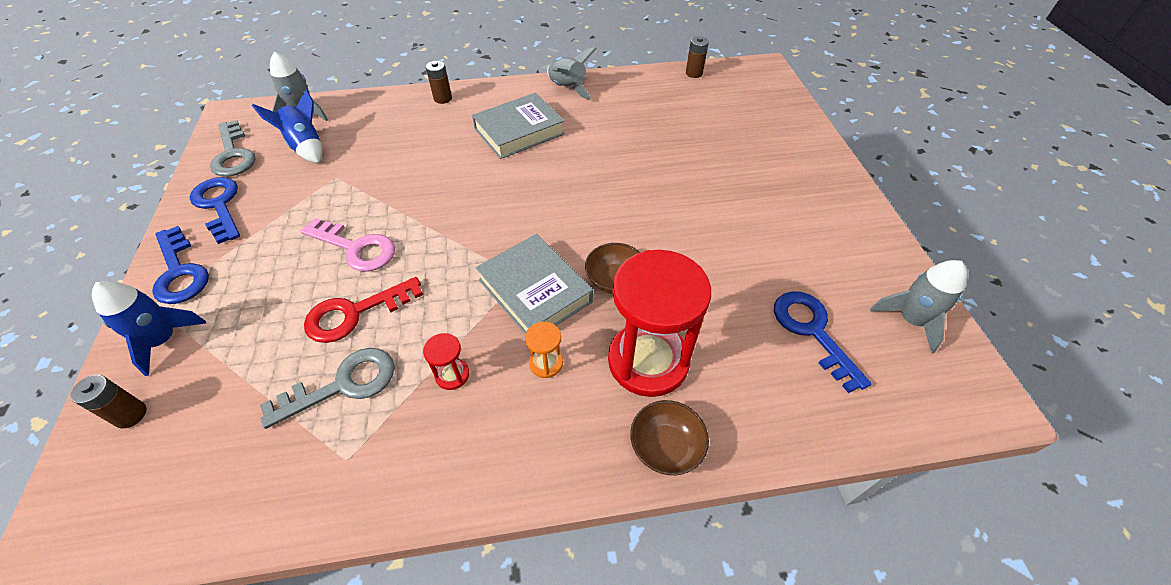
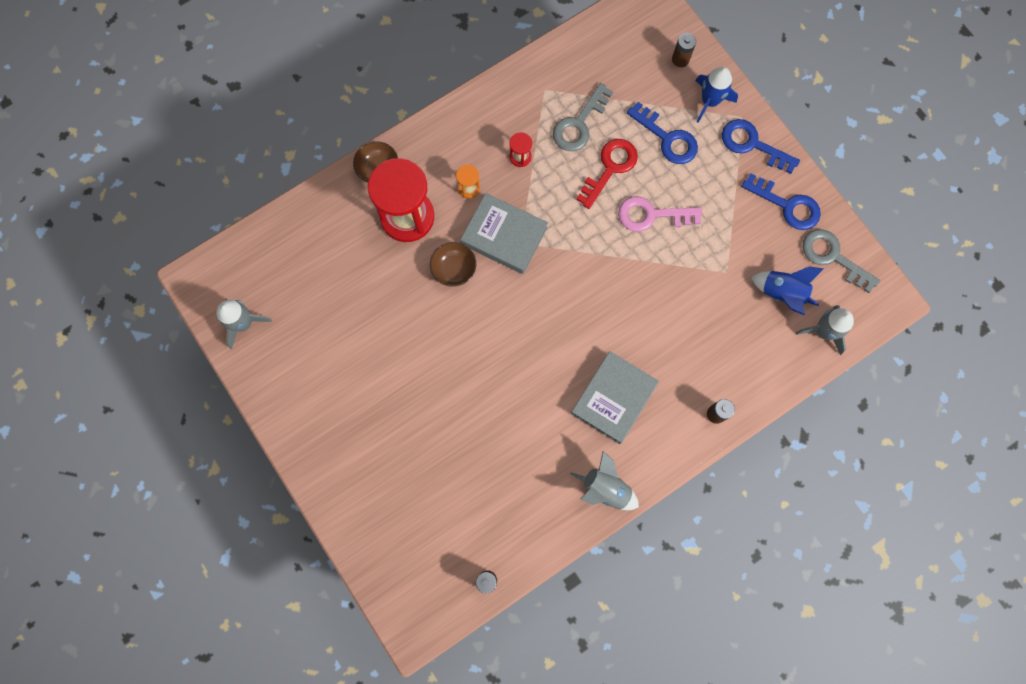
camera: 155 degrees right, 25 degrees up
blue key [774,291,872,393] -> blue key moved to [627,102,698,164]

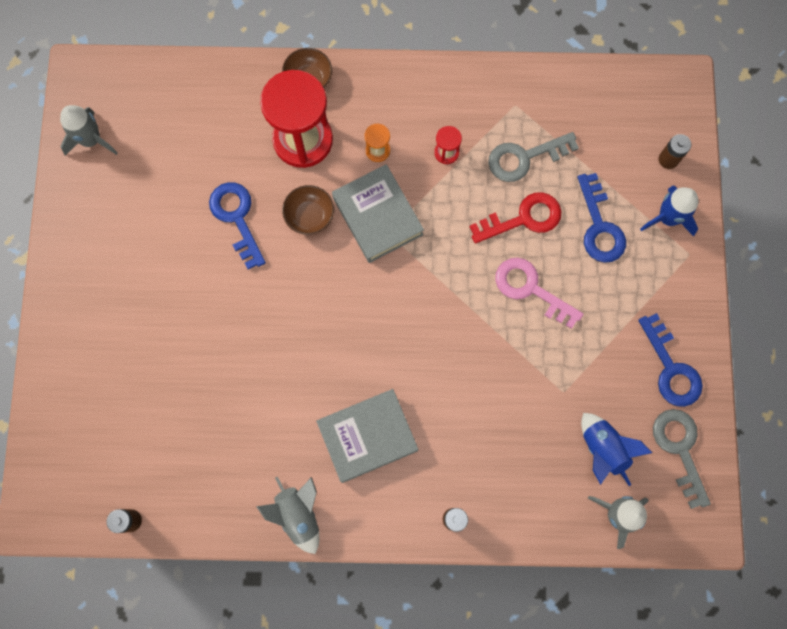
camera: 35 degrees right, 0 degrees up
blue key [722,119,800,174] -> blue key moved to [209,182,266,269]

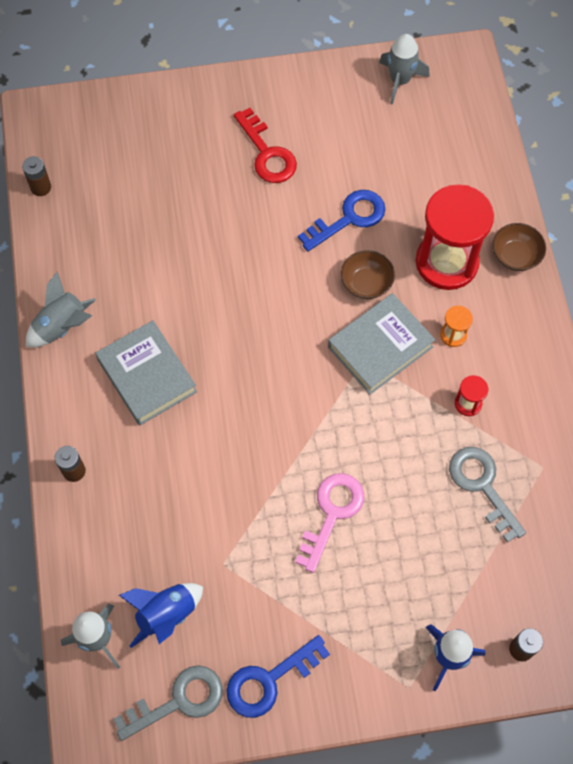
camera: 80 degrees right, 10 degrees down
red key [470,192,562,244] -> red key moved to [234,108,297,183]
blue key [578,173,626,263] -> none

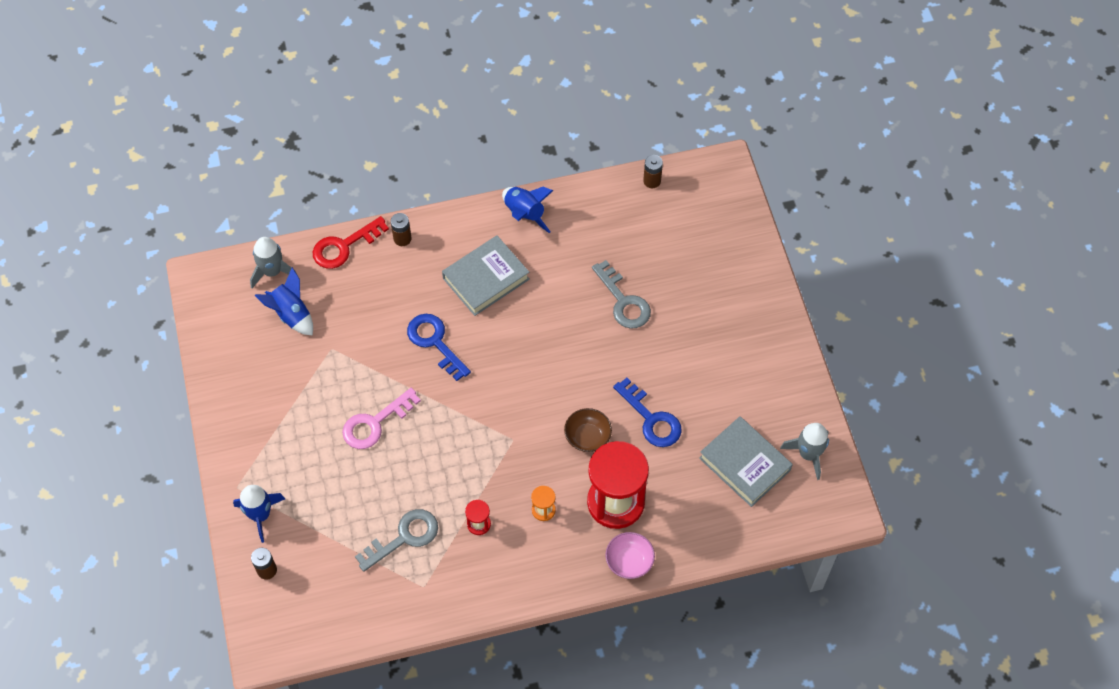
camera: 85 degrees right, 5 degrees down
grey rocket [26,271,96,347] -> blue rocket [502,187,553,233]
grey key [113,665,223,741] -> grey key moved to [592,260,651,329]
blue key [226,635,330,718] -> blue key moved to [407,314,471,381]
red key [234,108,297,183] -> red key moved to [313,216,389,269]
pink key [295,473,364,573] -> pink key turned 120 degrees clockwise [342,388,421,449]
grey book [328,293,435,395] -> grey book moved to [699,416,793,507]
brown bowl [493,223,546,271] -> pink bowl [605,532,655,579]

